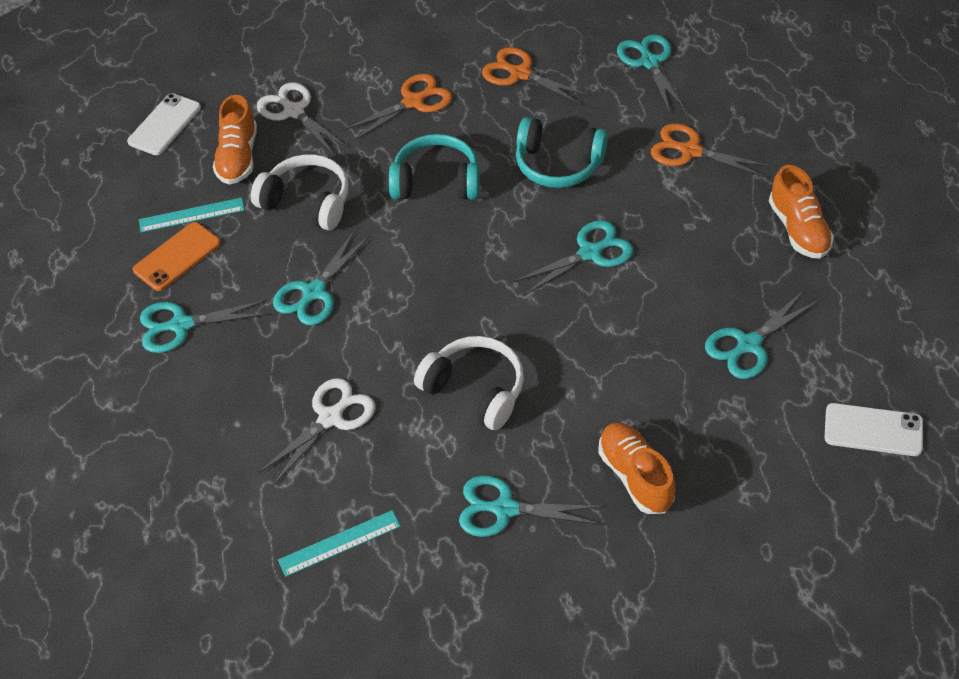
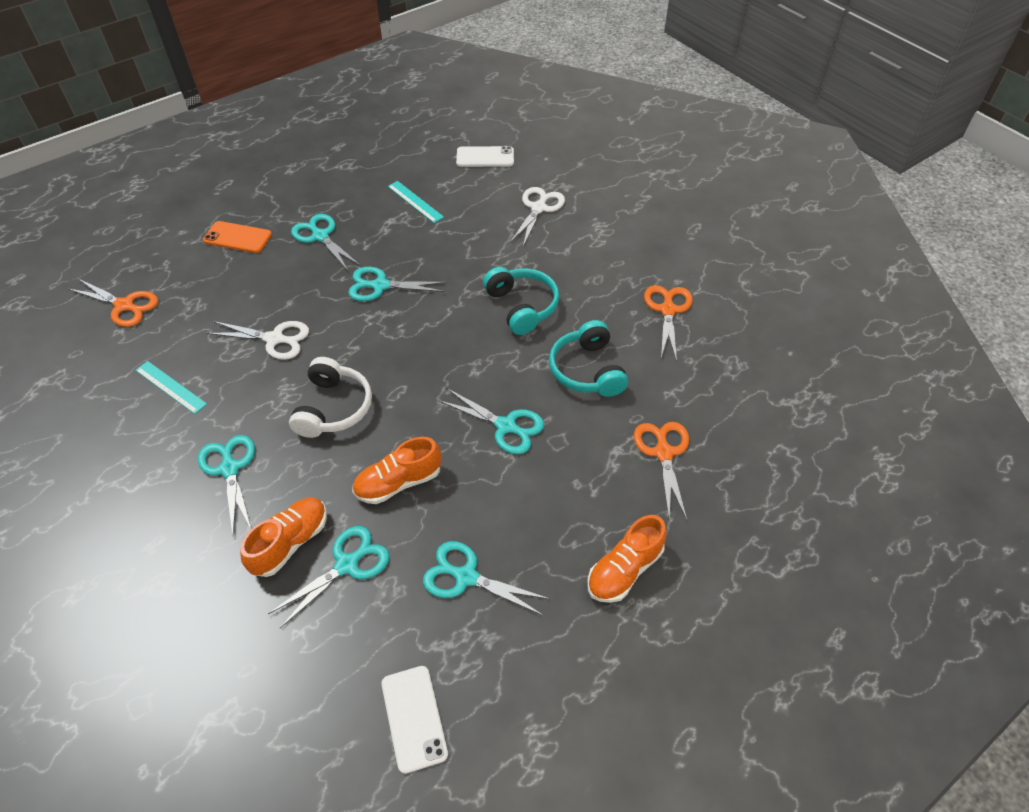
camera: 60 degrees right, 0 degrees up
orange phone [133,222,221,291] -> orange phone moved to [203,221,272,253]
orange shoe [213,95,257,185] -> orange shoe moved to [352,437,441,504]
white headphones [251,154,349,230] -> none
orange scissors [343,73,452,141] -> orange scissors moved to [67,279,158,327]
turquoise scissors [617,34,686,113] -> turquoise scissors moved to [268,526,390,628]

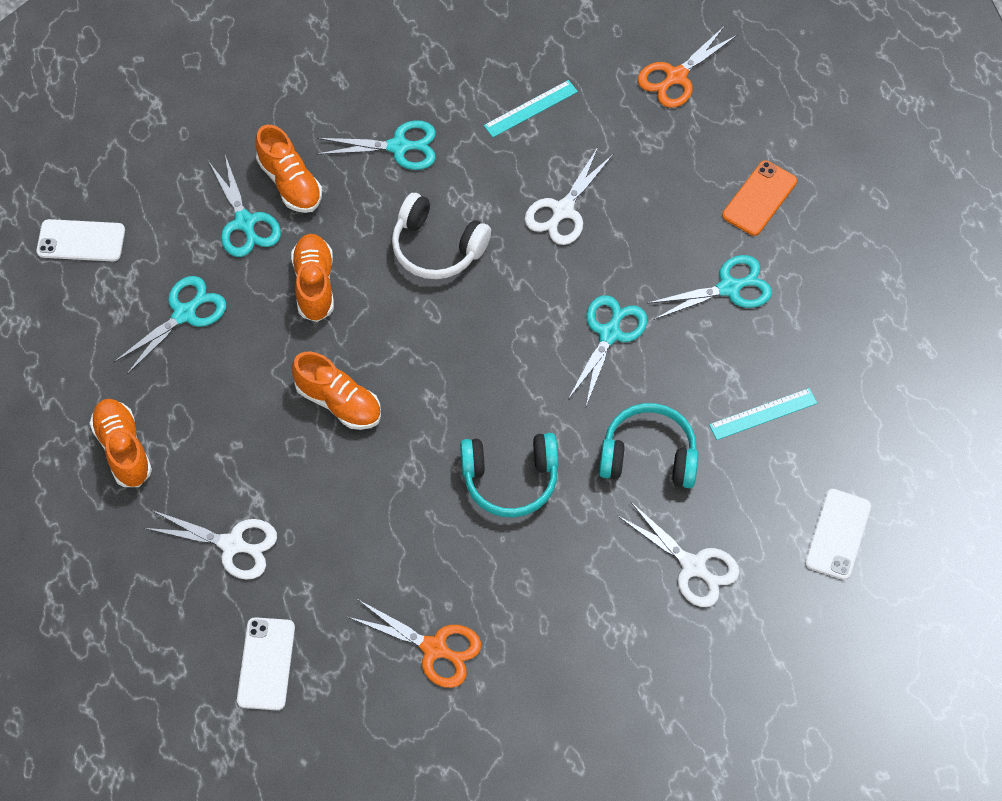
camera: 110 degrees right, 10 degrees up
turquoise scissors [438,388,544,454] -> orange shoe [292,352,381,430]
turquoise headphones [549,320,628,397] -> turquoise headphones moved to [599,403,698,488]
orange scissors [634,422,689,520] -> white scissors [144,510,277,580]
none -> white phone [237,617,295,710]

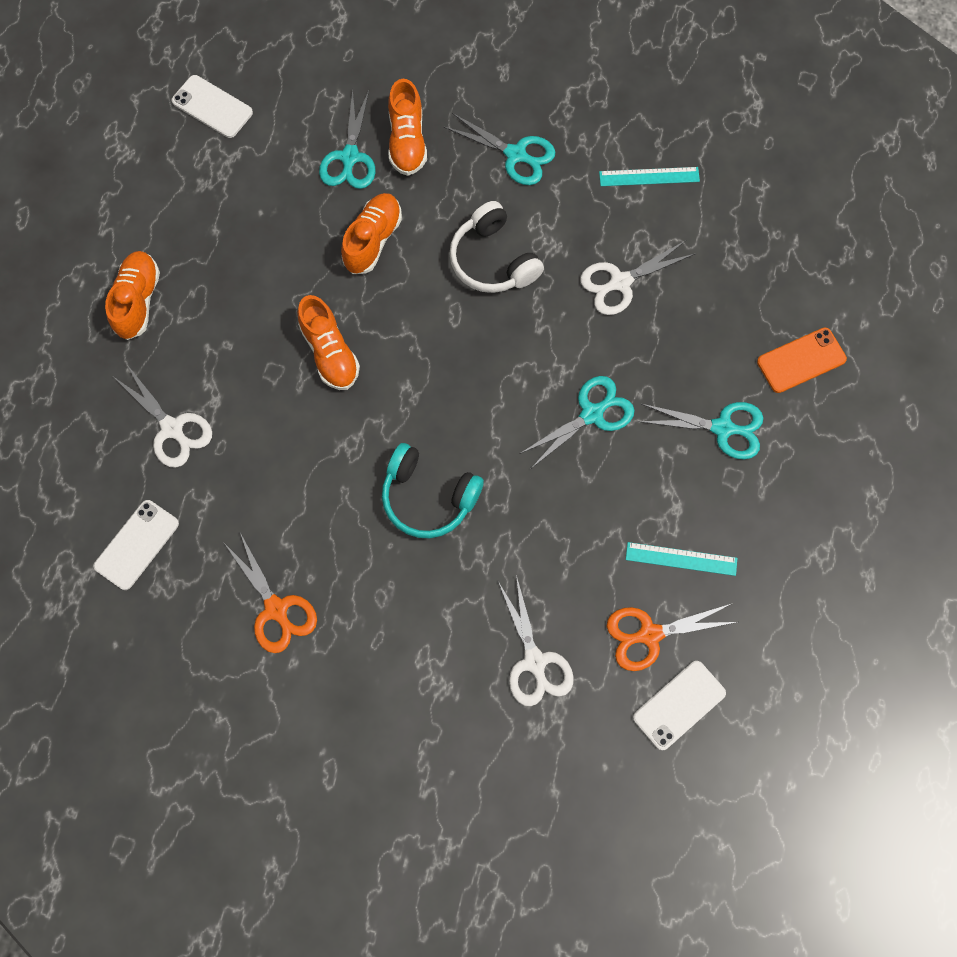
camera: 30 degrees right, 10 degrees up
turquoise scissors [114,276,226,375] -> none
turquoise headphones [599,403,698,488] -> none
orange scissors [638,26,738,108] -> orange scissors moved to [607,603,737,671]

